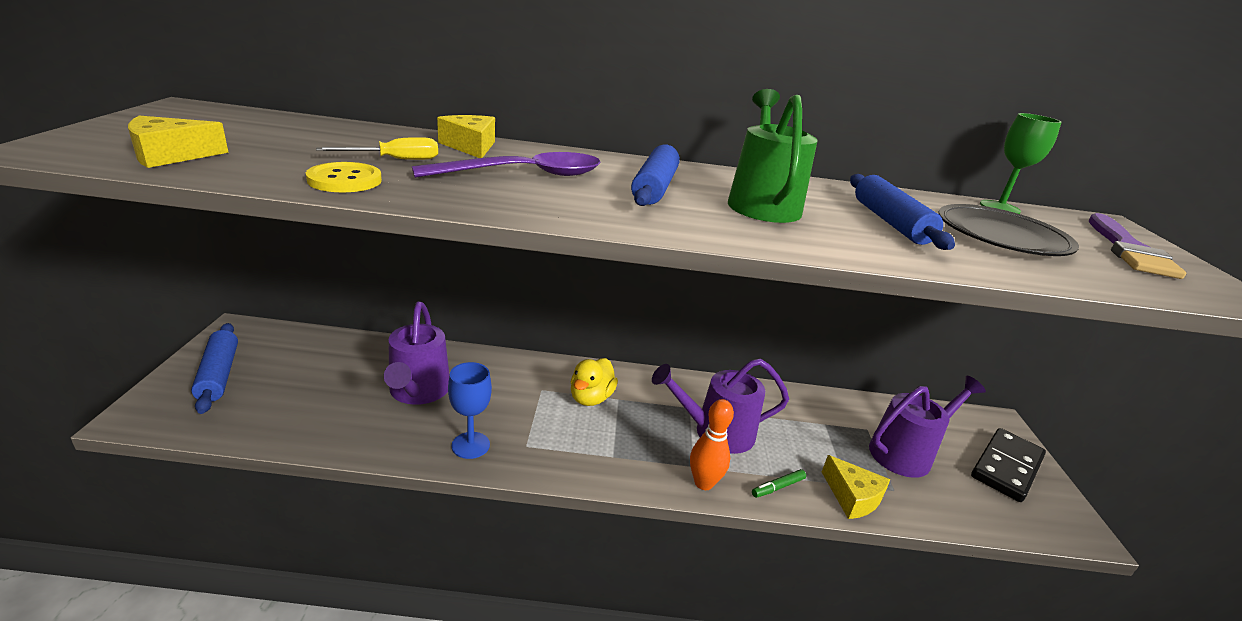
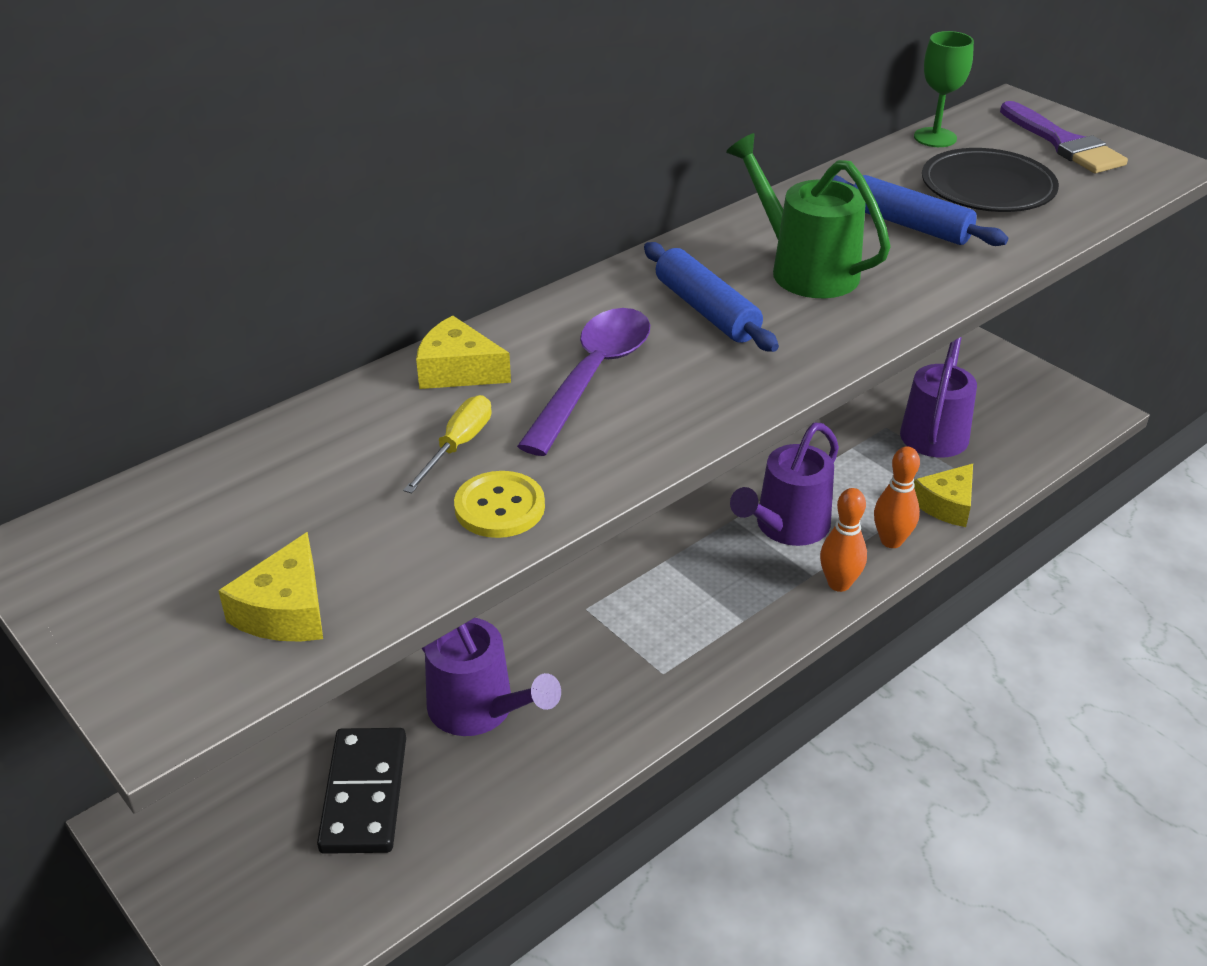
camera: 40 degrees left, 10 degrees up
blue rolling pin [191,323,238,414] -> none
blue goblet [448,362,492,459] -> none
yellow duck [571,358,618,406] -> none
green marker [752,469,806,498] -> orange bowling pin [874,446,920,548]
yellow cheese [822,455,890,519] -> yellow cheese turned 120 degrees clockwise [914,464,973,527]
black domino [971,428,1046,502] -> black domino moved to [317,728,406,854]

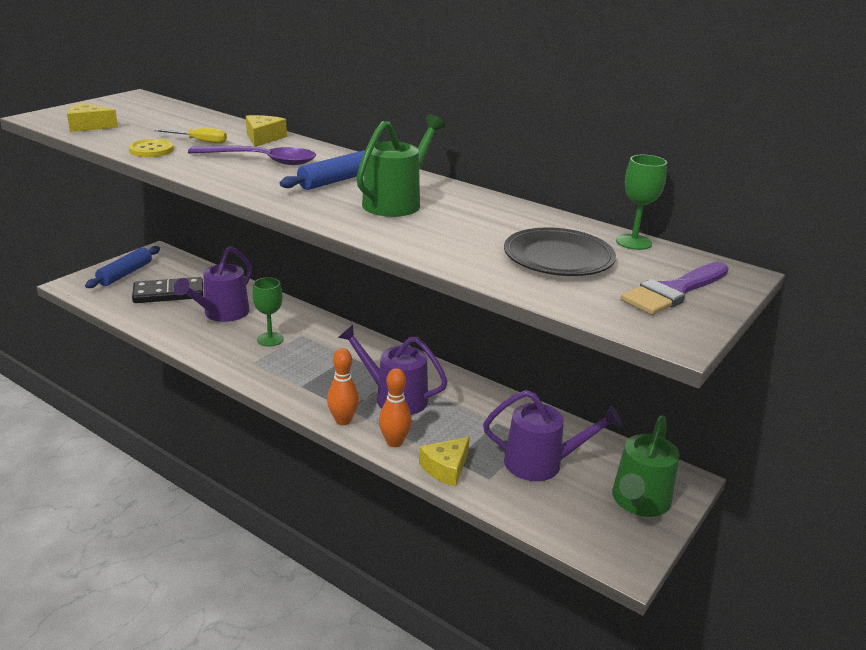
camera: 75 degrees right, 10 degrees down
blue rolling pin [832,175,1008,246] -> blue rolling pin moved to [85,246,160,288]
yellow cheese [914,464,973,527] -> yellow cheese turned 75 degrees counterclockwise [419,437,470,487]
none -> green goblet [253,277,284,347]
none -> green watering can [612,415,680,517]

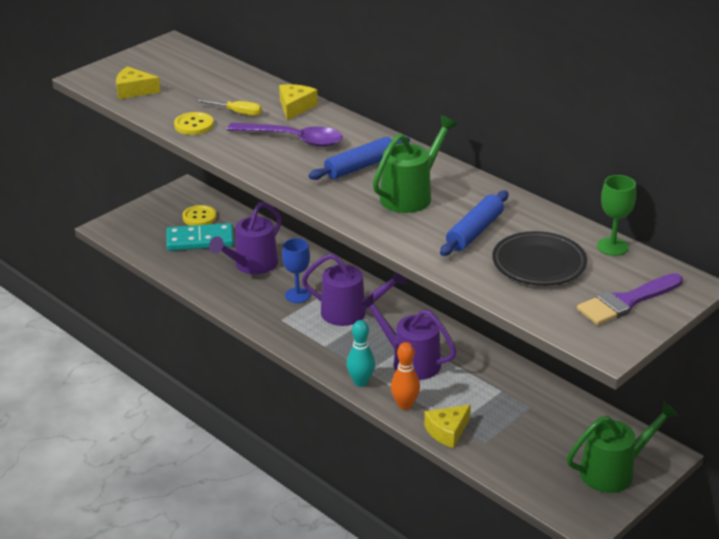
camera: 10 degrees right, 5 degrees up
blue rolling pin [85,246,160,288] -> blue rolling pin moved to [440,191,508,256]
black domino [132,277,204,303] -> turquoise domino [166,223,234,251]
green goblet [253,277,284,347] -> blue goblet [282,238,310,303]
orange bowling pin [327,348,359,425] -> turquoise bowling pin [346,320,375,387]
purple watering can [483,390,622,481] -> purple watering can moved to [302,254,407,326]
green watering can [612,415,680,517] -> green watering can turned 150 degrees counterclockwise [567,401,679,493]
none -> yellow button [182,205,217,226]

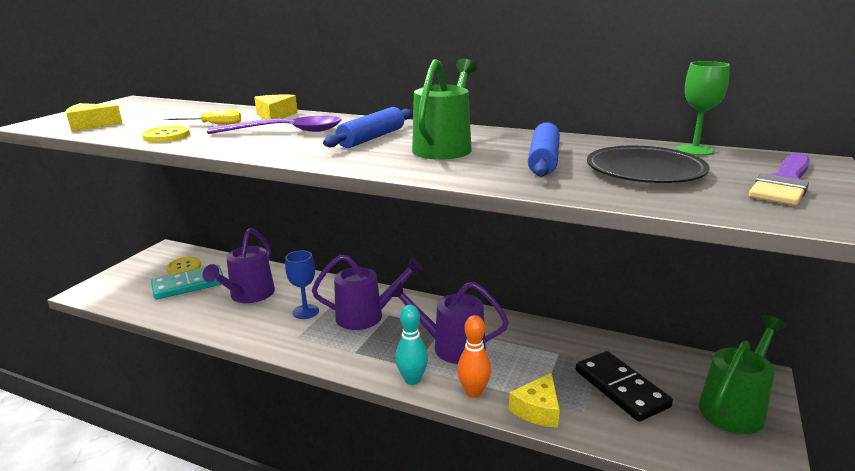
camera: 20 degrees left, 10 degrees down
none -> black domino [576,351,673,422]

